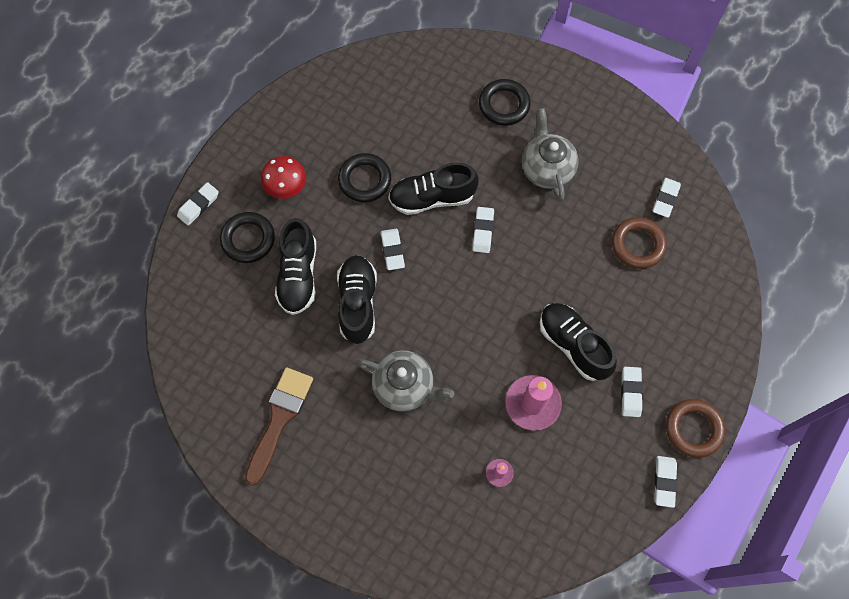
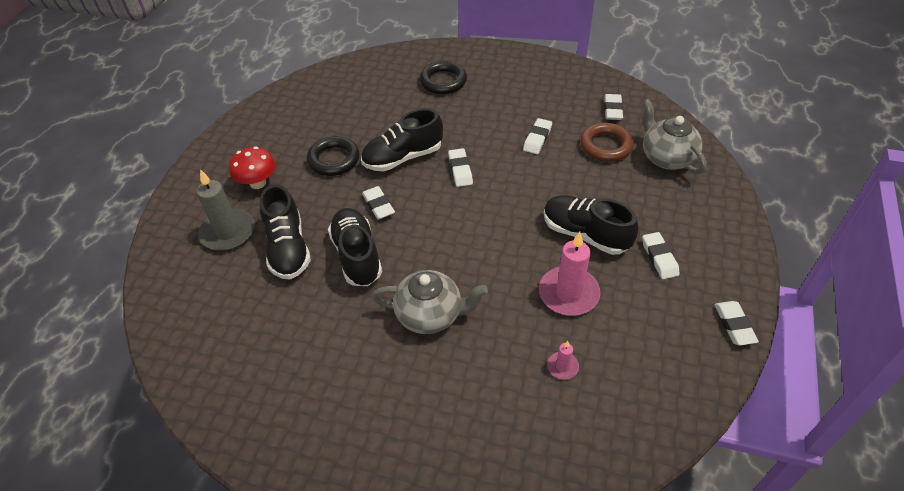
camera: 15 degrees left, 20 degrees down
white eraser [177,182,219,226] -> white eraser moved to [523,118,552,154]
black ring [220,212,275,263] -> grey candle [196,169,255,251]
brown brush [245,367,313,486] -> none
grey teapot [522,108,579,202] -> grey teapot moved to [642,99,707,174]
brown ring [666,399,725,458] -> none

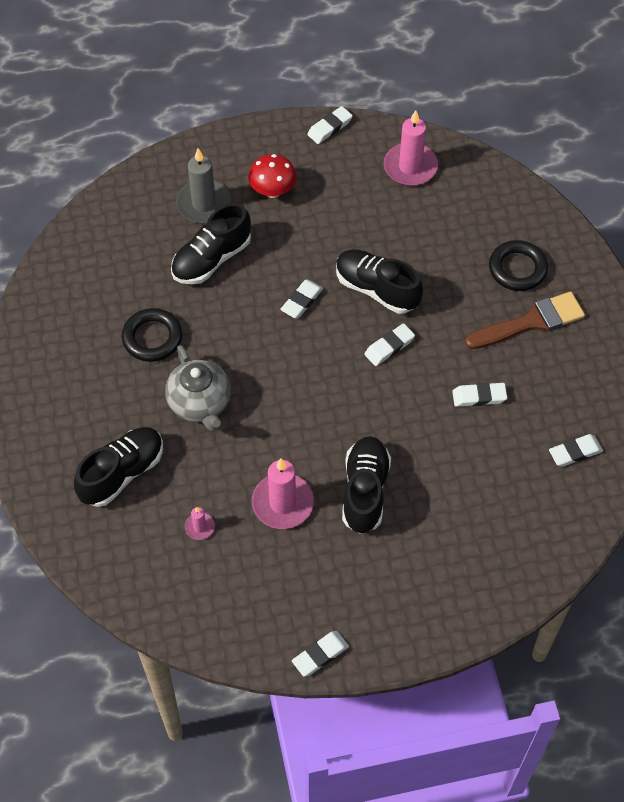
camera: 60 degrees right, 10 degrees up
black ring [307,136,359,176] -> black ring moved to [122,308,182,362]
black shoe [328,208,382,286] -> black shoe moved to [74,427,163,507]
brown ring [580,123,634,162] -> none
grey teapot [642,99,707,174] -> none
white eraser [642,232,680,279] -> white eraser moved to [307,106,353,144]
none -> pink candle [384,110,438,186]
none -> brown brush [465,292,585,349]

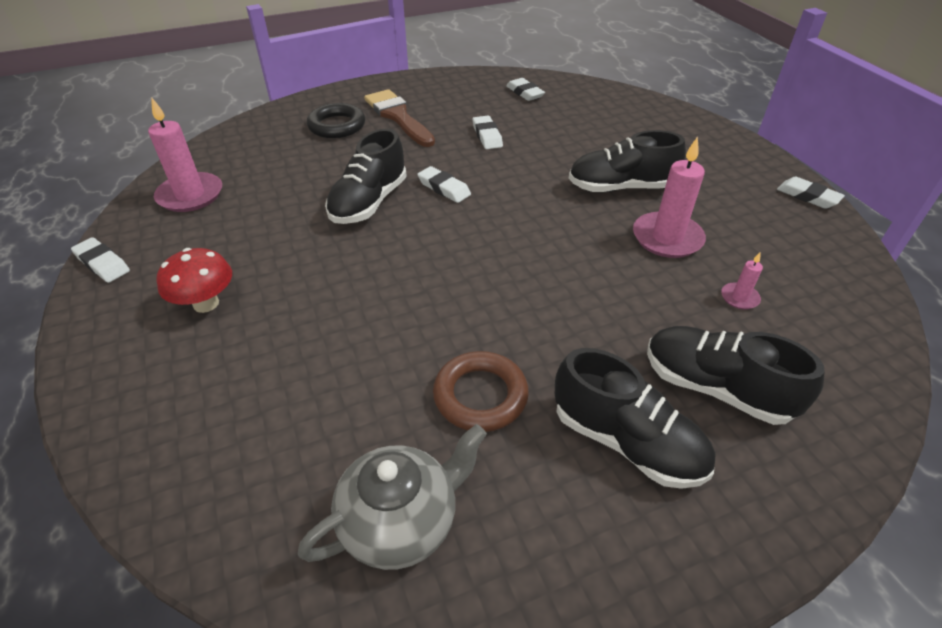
camera: 100 degrees left, 15 degrees down
black ring [122,308,182,362] -> brown ring [433,351,529,432]
grey teapot [165,345,231,432] -> grey teapot moved to [298,424,487,570]
black shoe [171,203,251,285] -> black shoe moved to [555,348,715,489]
grey candle [176,148,231,224] -> none
white eraser [280,280,323,318] -> none

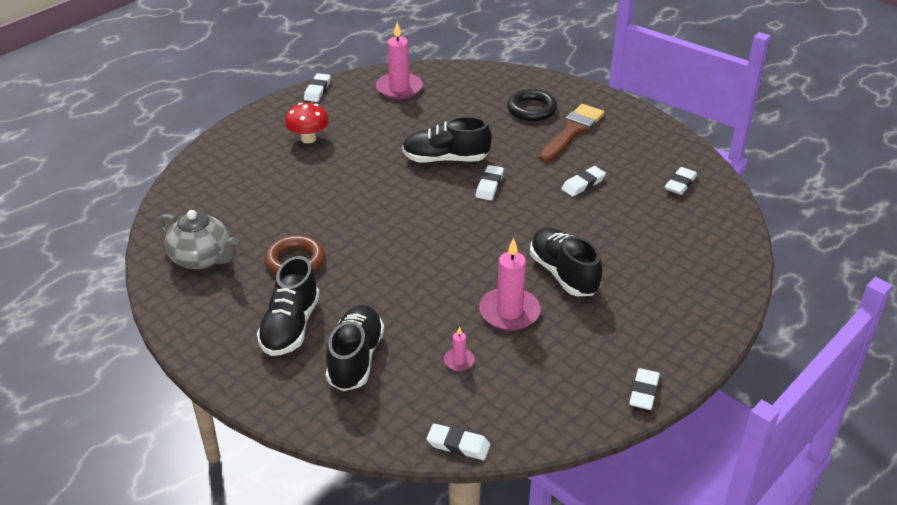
camera: 65 degrees right, 5 degrees down
none -> white eraser [427,423,490,460]

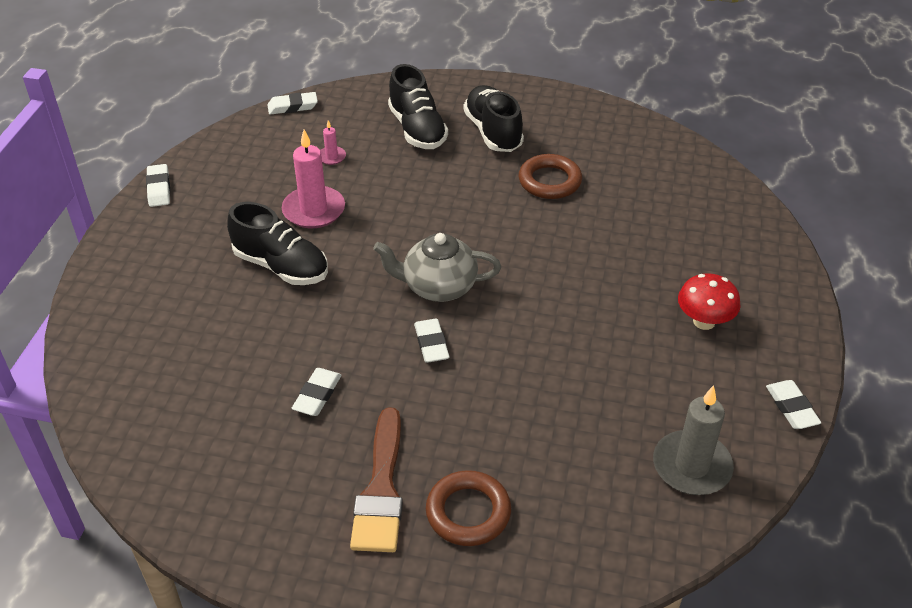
camera: 150 degrees right, 5 degrees up
grey teapot [158,210,239,269] -> grey teapot moved to [373,233,501,302]
pink candle [376,22,423,99] -> grey candle [653,385,734,495]
black shoe [402,116,492,163] -> none
black ring [507,89,557,121] -> brown ring [426,470,511,546]
white eraser [665,167,697,195] -> none

